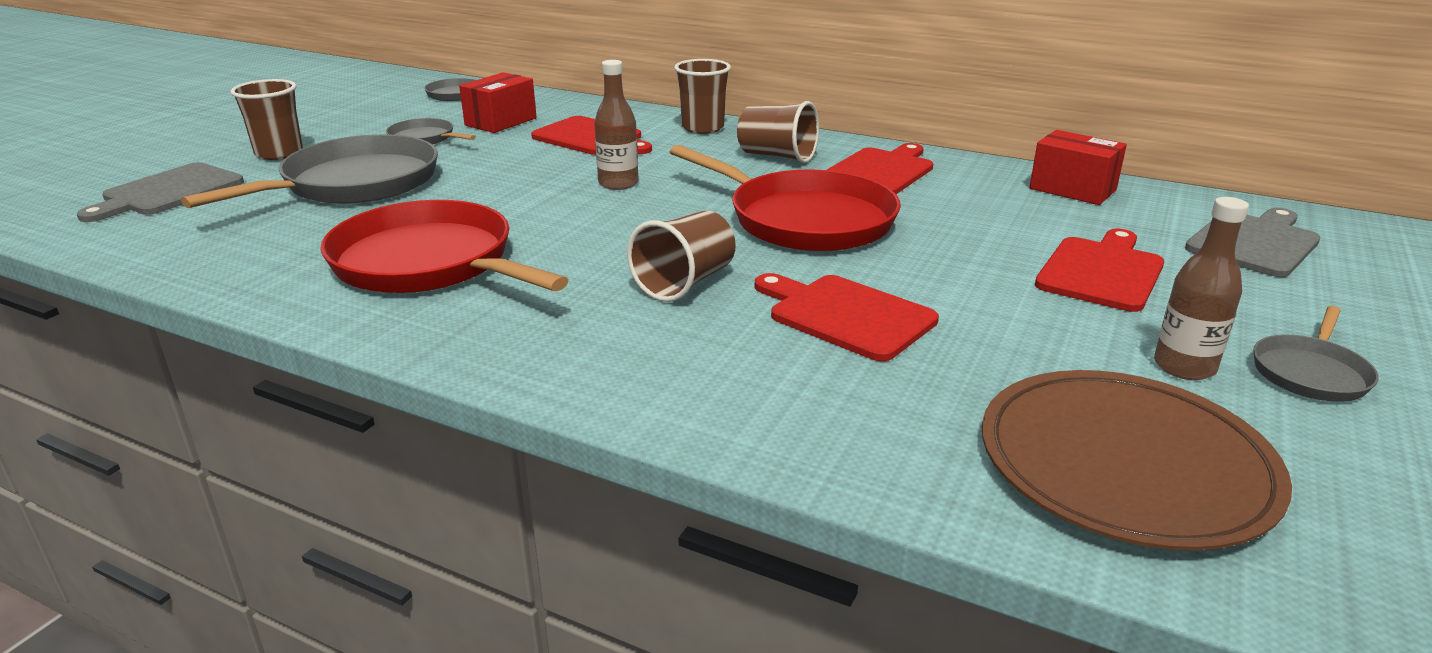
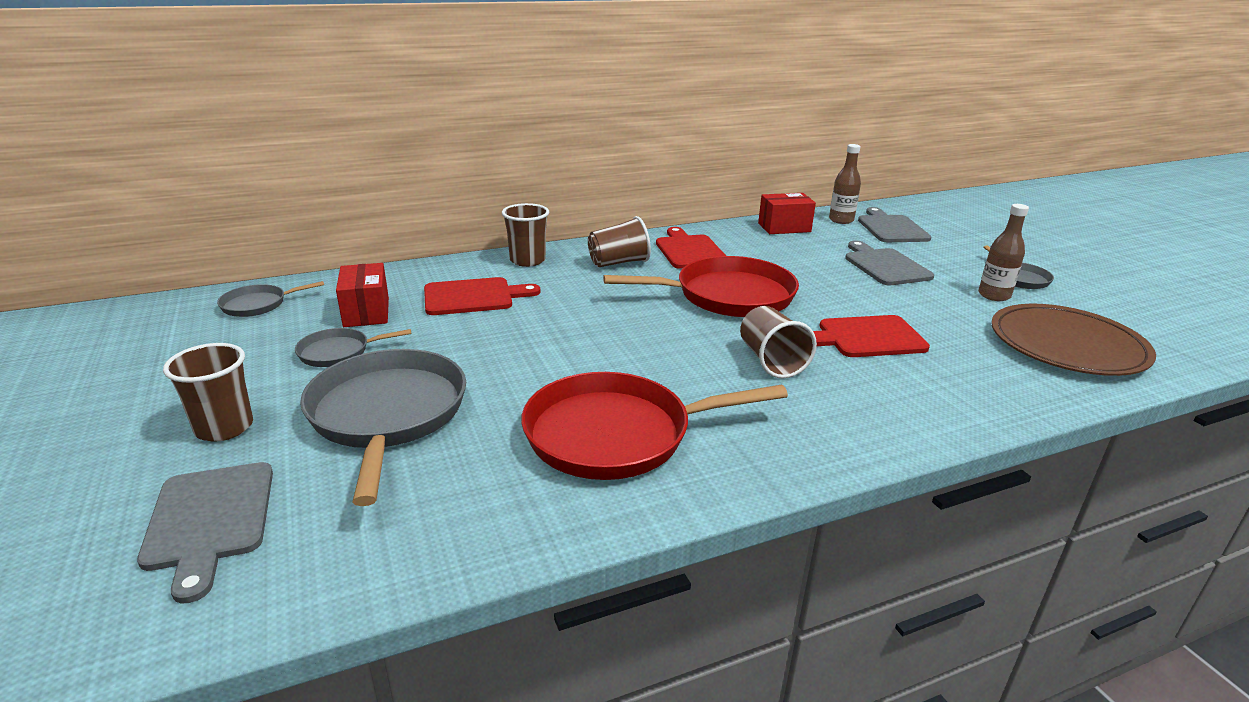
camera: 50 degrees left, 0 degrees up
brown bottle [594,60,638,190] -> brown bottle moved to [829,144,861,224]
red cutting board [1035,229,1164,312] -> grey cutting board [845,240,934,285]

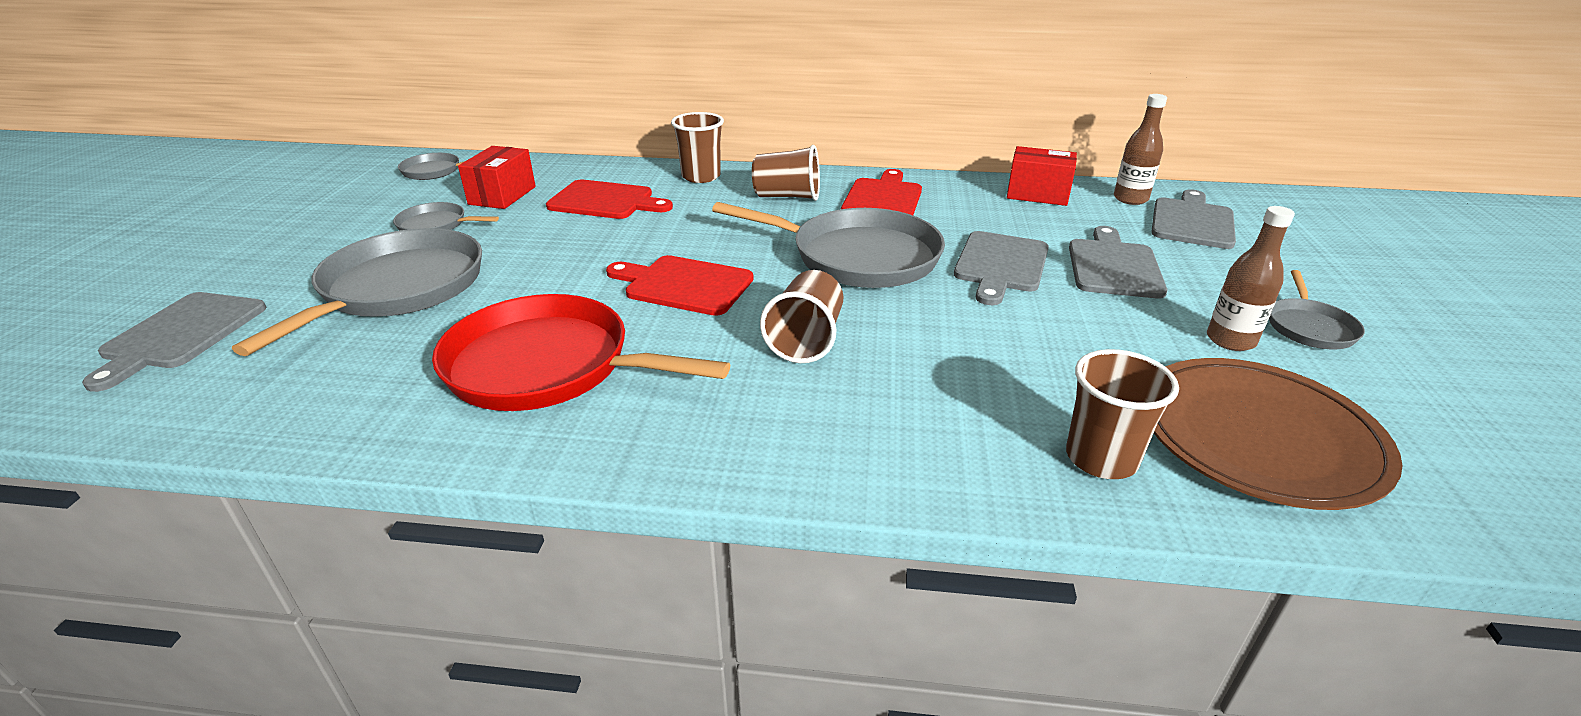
camera: 30 degrees right, 5 degrees up
brown cup [163,343,253,442] -> brown cup moved to [1066,349,1179,479]
red pan [603,256,799,317] -> grey pan [712,202,945,288]
red cutting board [813,315,930,357] -> red cutting board moved to [606,255,754,316]
none -> grey cutting board [954,231,1049,305]

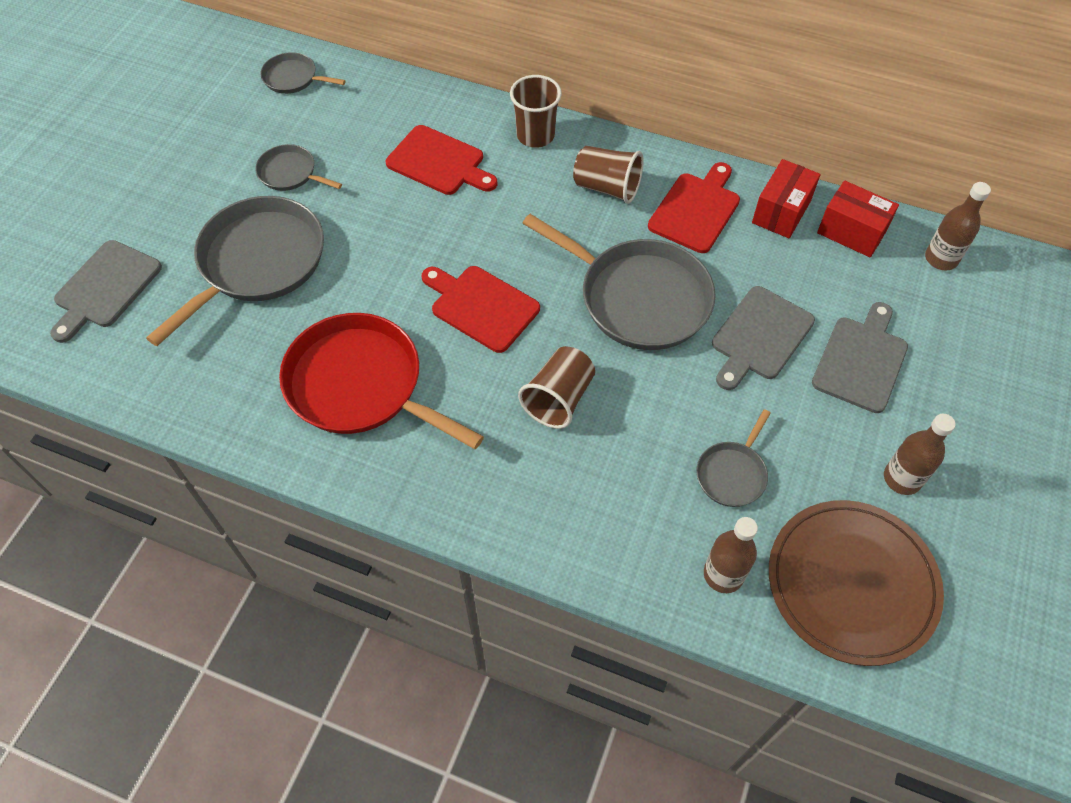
camera: 15 degrees right, 25 degrees up
red box [458,146,536,209] -> red box moved to [752,159,820,238]
brown cup [1066,349,1179,479] -> brown bottle [704,517,758,593]
grey cutting board [1151,189,1236,249] -> none
grey pan [1269,270,1365,349] -> grey pan moved to [696,409,771,507]

